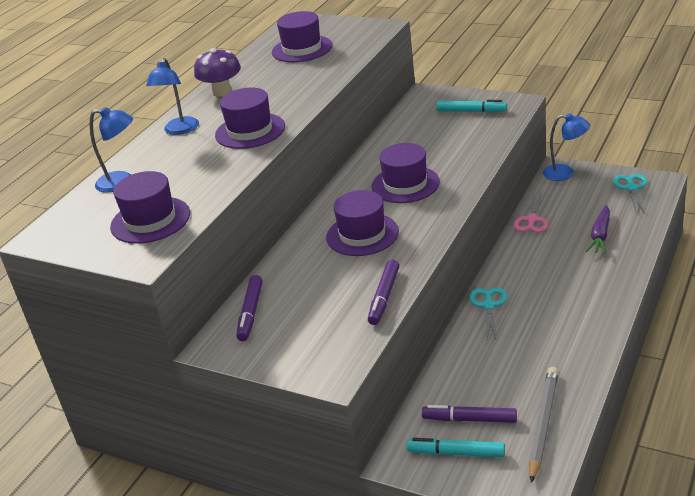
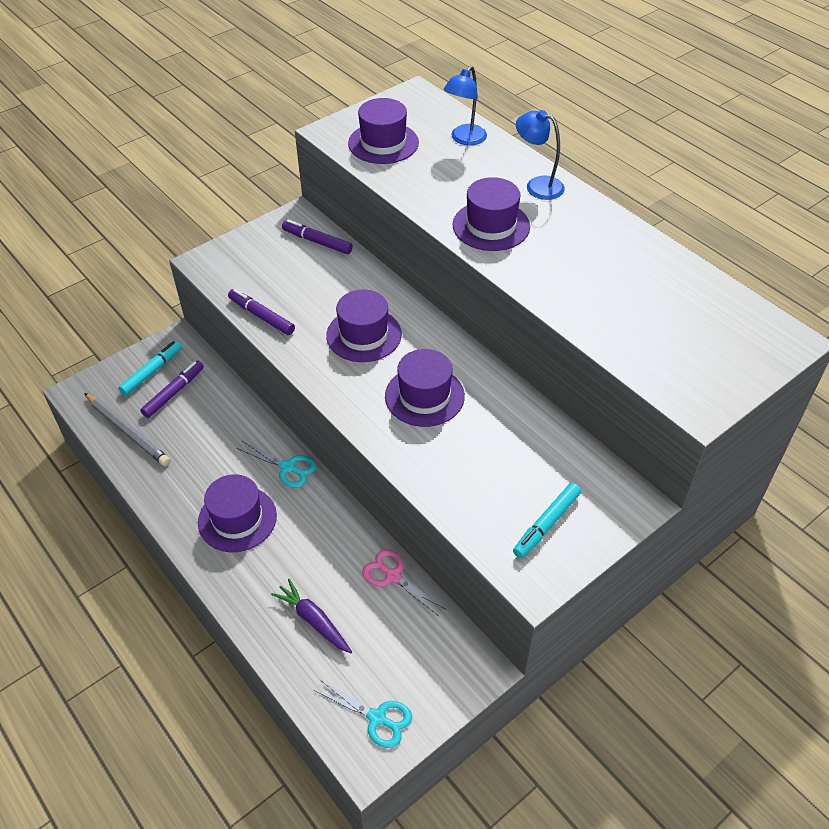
camera: 110 degrees right, 15 degrees up
purple mushroom [194,48,241,97] -> none
purple hat [272,11,333,62] -> purple hat moved to [198,474,277,552]
blue lamp [543,113,590,181] -> none

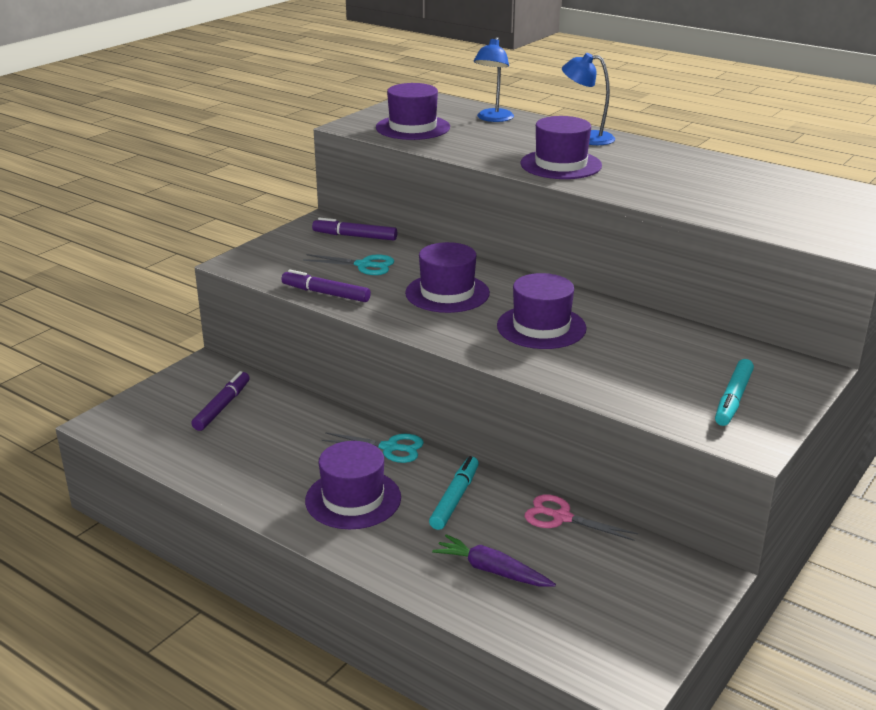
camera: 15 degrees left, 20 degrees down
grey pencil [84,393,170,466] -> none
turquoise marker [118,341,182,396] -> turquoise marker moved to [429,456,479,530]
turquoise scissors [314,680,412,748] -> turquoise scissors moved to [303,254,394,275]

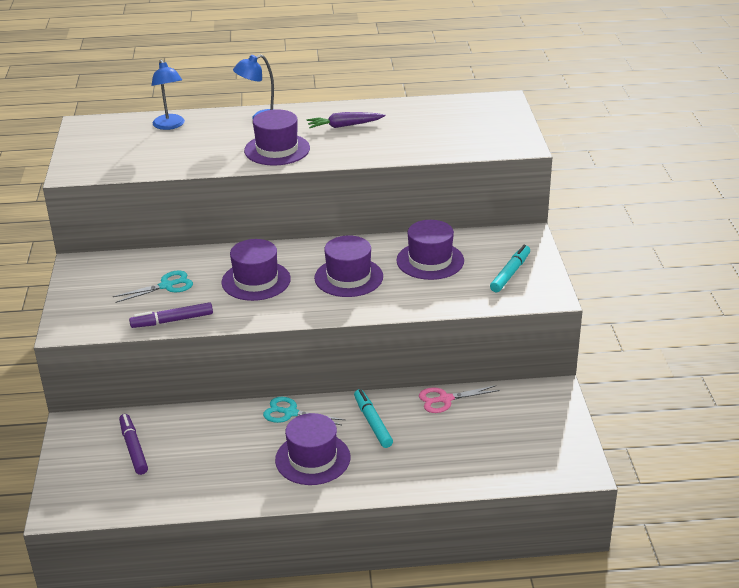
camera: 40 degrees left, 5 degrees up
purple marker [312,217,397,241] -> none
turquoise scissors [322,432,424,463] -> turquoise scissors turned 135 degrees counterclockwise [263,397,345,425]
purple hat [376,83,450,140] -> purple hat moved to [396,220,464,280]
purple carrot [432,534,556,587] -> purple carrot moved to [307,112,385,128]
turquoise marker [715,359,754,426] -> turquoise marker turned 135 degrees counterclockwise [490,245,530,292]

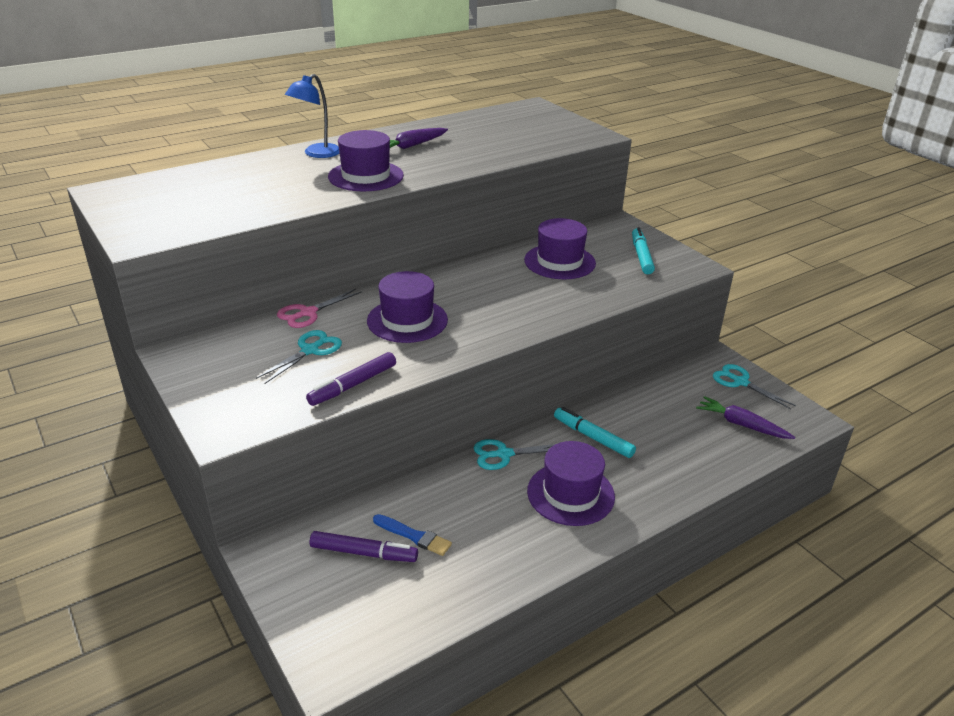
camera: 30 degrees left, 0 degrees up
purple marker [119,414,148,475] -> purple marker turned 150 degrees clockwise [310,531,418,562]
blue lamp [151,60,185,130] -> none
purple hat [314,236,383,297] -> none
pink scissors [419,385,500,413] -> pink scissors moved to [277,289,362,328]
none -> blue brush [373,514,452,556]
none -> purple carrot [696,396,795,439]
none -> turquoise scissors [713,364,796,409]

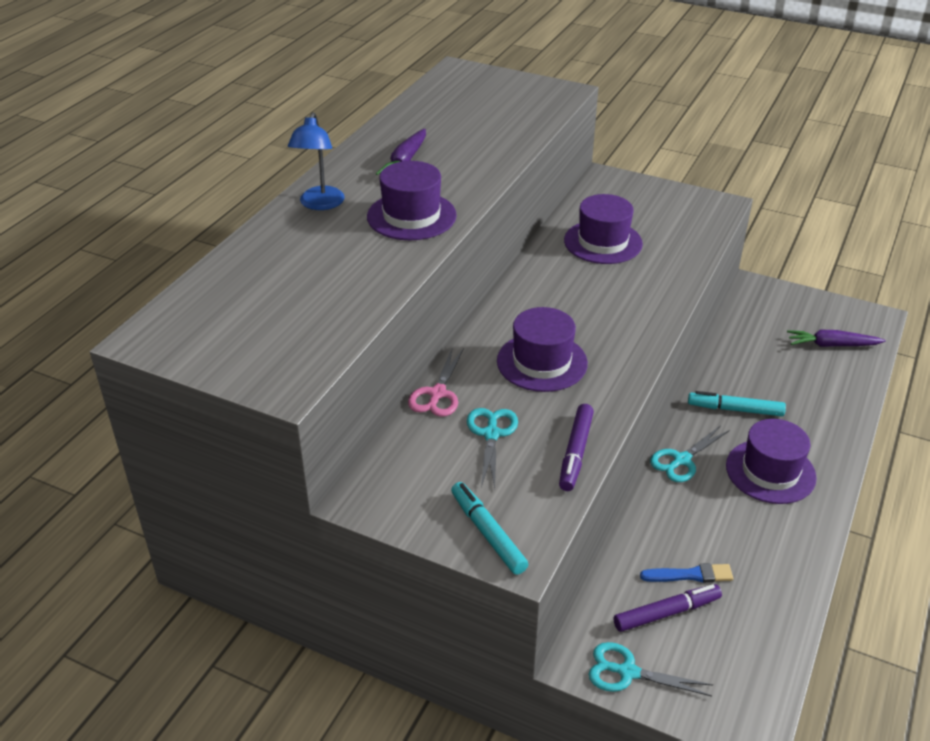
camera: 30 degrees left, 5 degrees up
turquoise marker [632,227,655,274] -> turquoise marker moved to [451,482,528,575]
turquoise scissors [713,364,796,409] -> turquoise scissors moved to [589,642,713,696]

